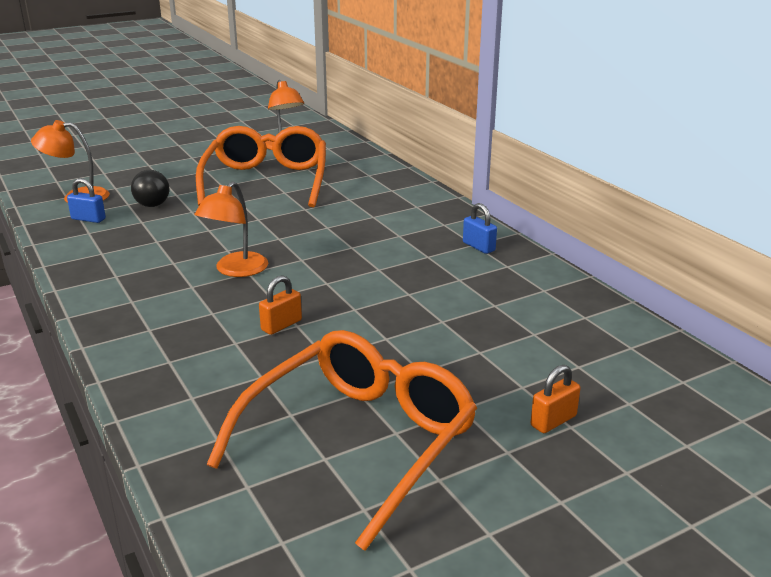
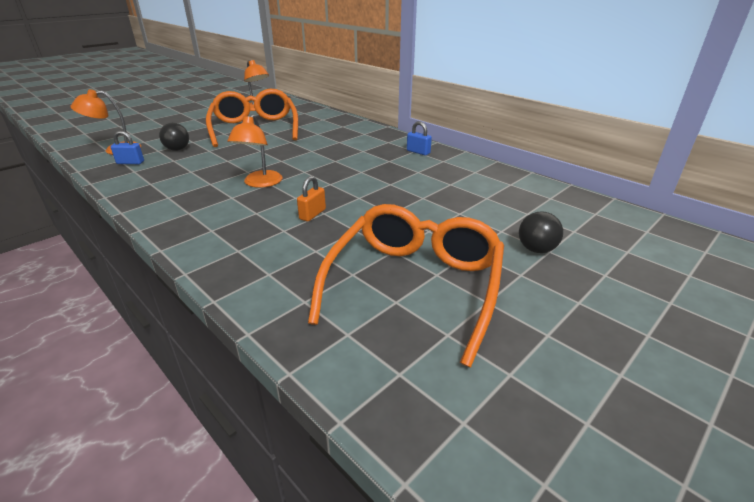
camera: 15 degrees left, 5 degrees up
orange padlock [530,365,580,433] -> black ball [519,211,563,253]

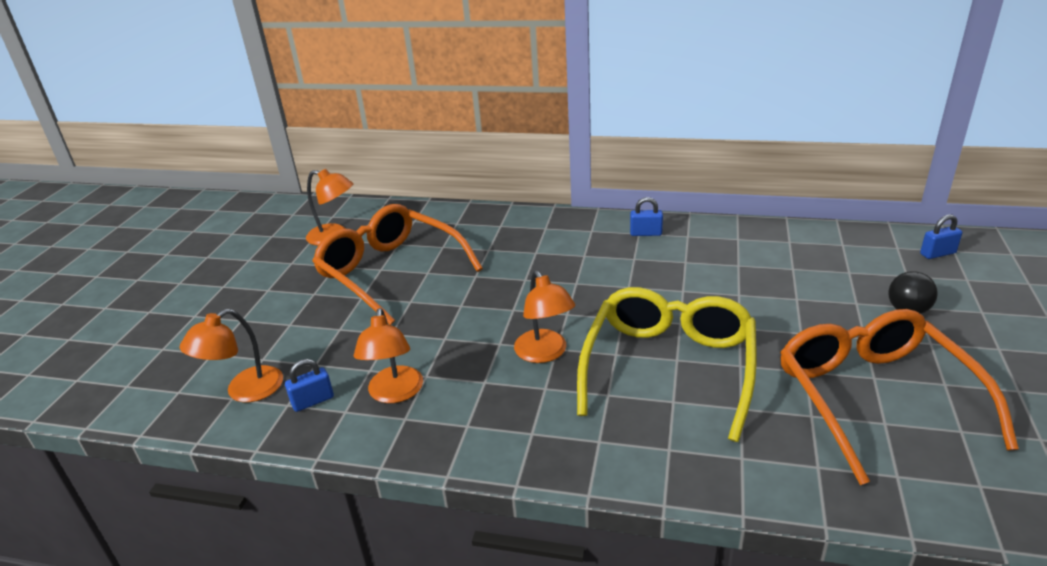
camera: 30 degrees left, 0 degrees up
black ball [159,123,189,151] -> none
orange padlock [297,176,326,222] -> yellow glasses [577,287,756,442]
none -> orange lamp [354,308,423,403]
none -> blue padlock [920,214,962,259]

